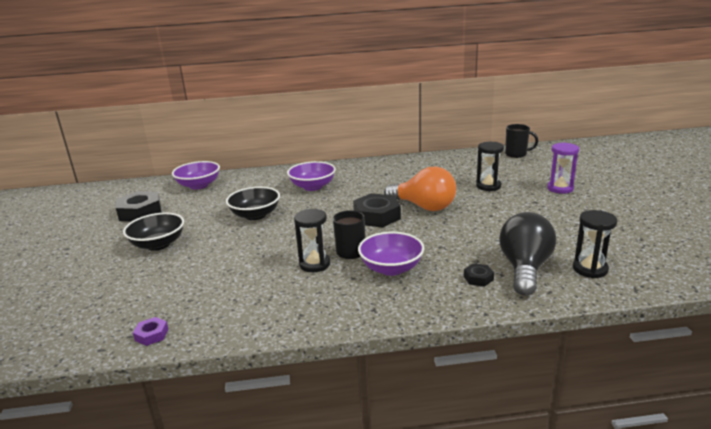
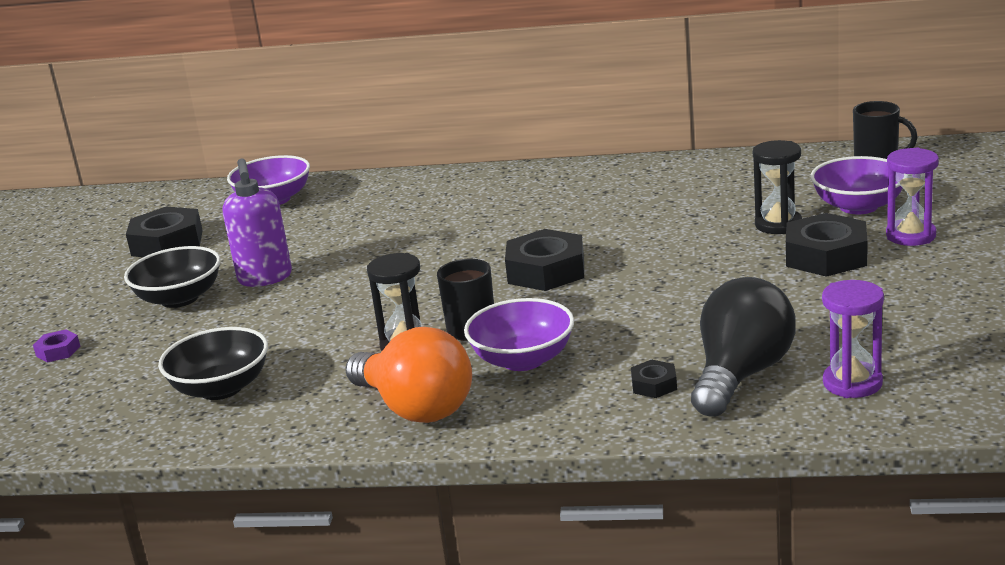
camera: 15 degrees right, 0 degrees up
purple nut [133,317,169,346] -> purple nut moved to [33,329,81,362]
black bowl [226,187,280,220] -> black bowl moved to [158,327,268,400]
purple bowl [287,161,336,191] -> purple bowl moved to [811,156,902,215]
orange light bulb [384,167,456,211] -> orange light bulb moved to [345,327,472,423]
black hourglass [573,210,617,278] -> purple hourglass [822,280,884,398]
none -> purple soap dispenser [223,159,292,287]
none -> black nut [786,213,867,277]

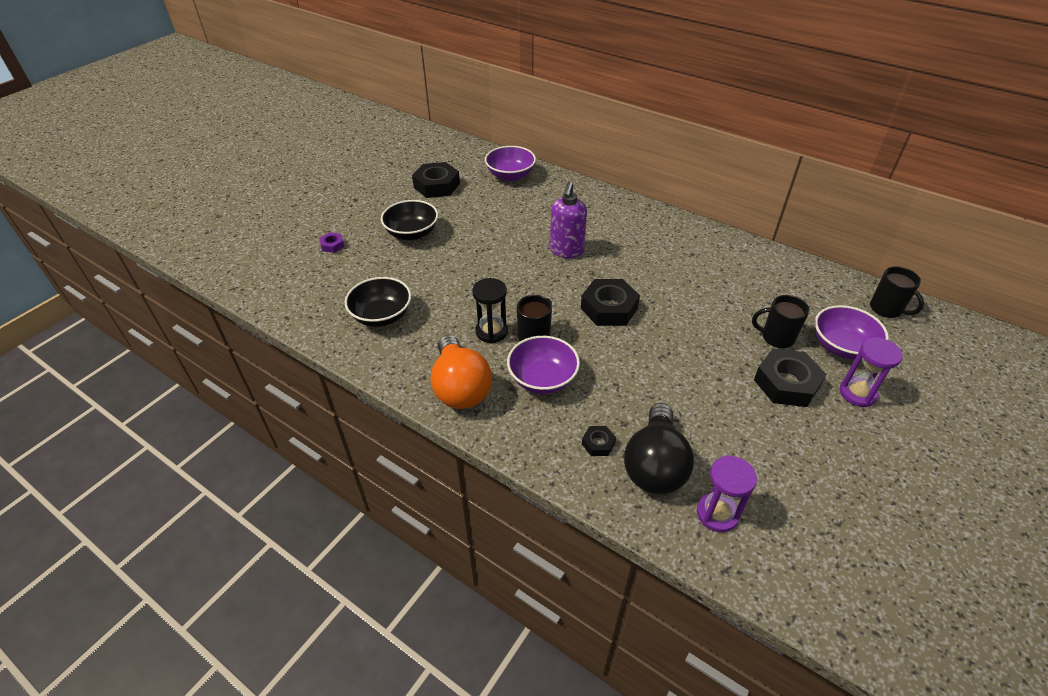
camera: 25 degrees right, 20 degrees up
purple soap dispenser [223,159,292,287] -> purple soap dispenser moved to [550,182,587,258]
black light bulb [691,277,796,417] -> black light bulb turned 135 degrees clockwise [624,403,694,495]
black hourglass [753,140,802,234] -> black mug [752,295,809,348]

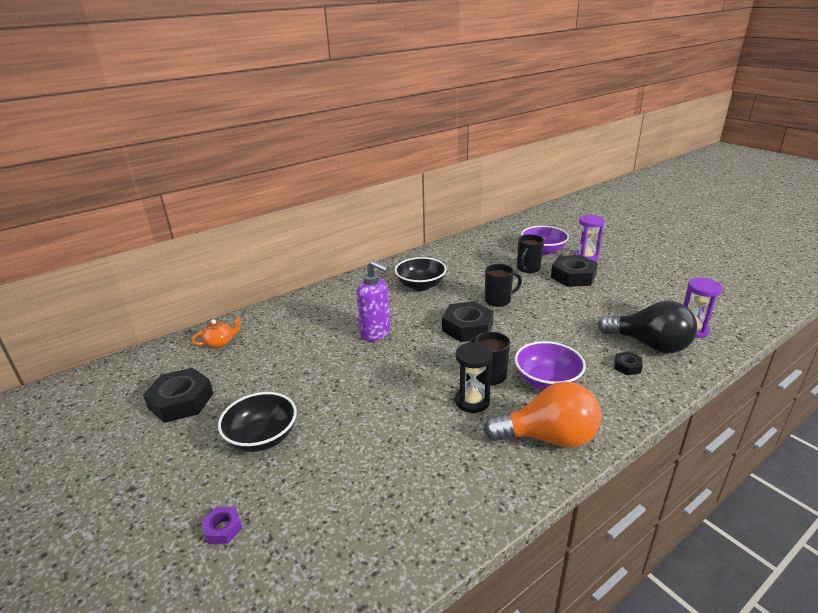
camera: 70 degrees left, 15 degrees down
black bowl [345,277,411,327] -> black bowl moved to [395,257,447,291]
purple bowl [485,146,536,181] -> orange teapot [192,317,241,348]
black mug [870,266,924,318] -> black mug moved to [485,264,522,307]

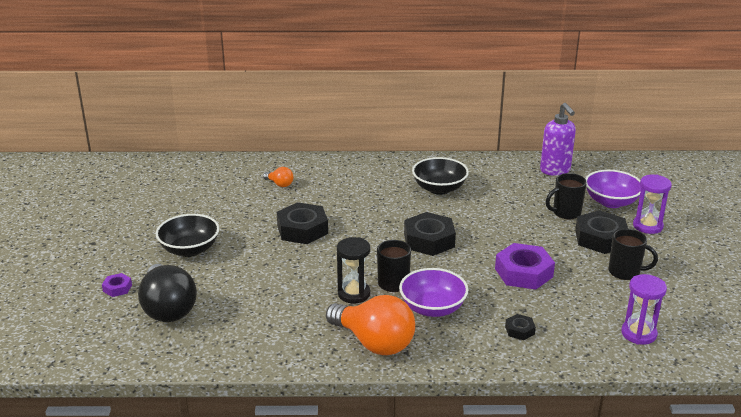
camera: 35 degrees right, 0 degrees up
black nut [143,368,213,423] -> black nut moved to [277,202,328,244]
orange teapot [192,317,241,348] -> none
purple soap dispenser [356,260,391,341] -> purple soap dispenser moved to [540,103,576,176]
black mug [485,264,522,307] -> black mug moved to [608,229,658,280]
black light bulb [598,301,697,353] -> black light bulb moved to [138,264,197,322]
none -> orange light bulb [263,167,294,187]
none -> purple nut [495,243,555,290]

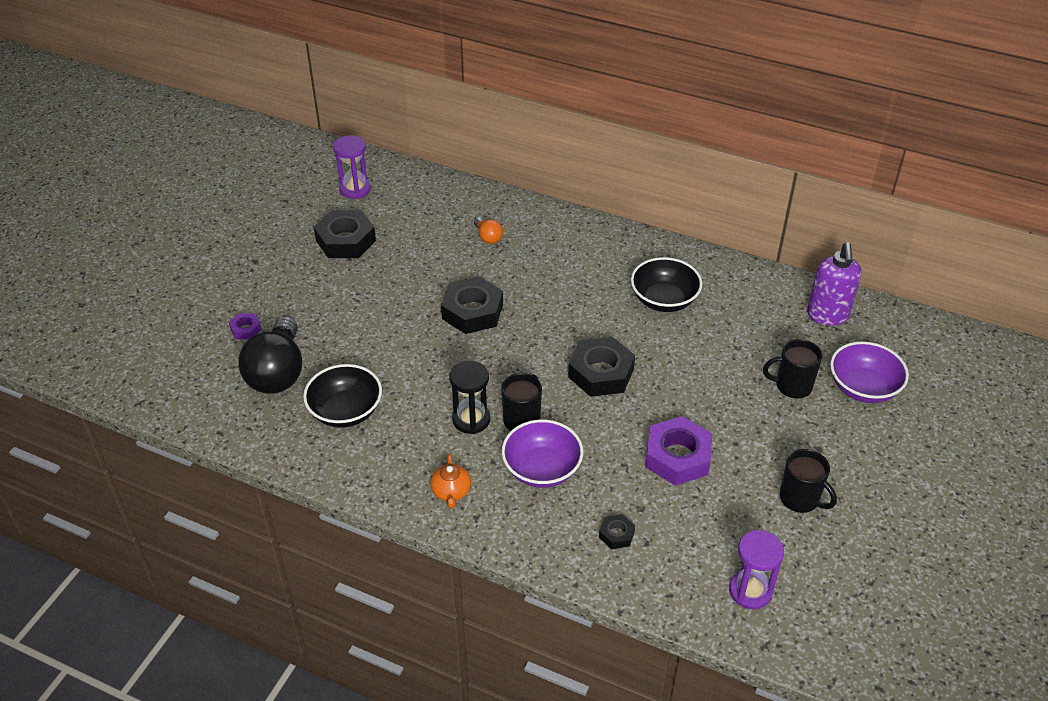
camera: 25 degrees right, 15 degrees up
black bowl [156,214,219,257] -> black bowl moved to [303,364,382,428]
orange light bulb [326,295,415,355] -> orange teapot [430,453,471,508]
black nut [575,210,628,254] -> black nut moved to [314,210,376,258]
purple hourglass [633,174,672,234] -> purple hourglass moved to [333,135,371,199]

